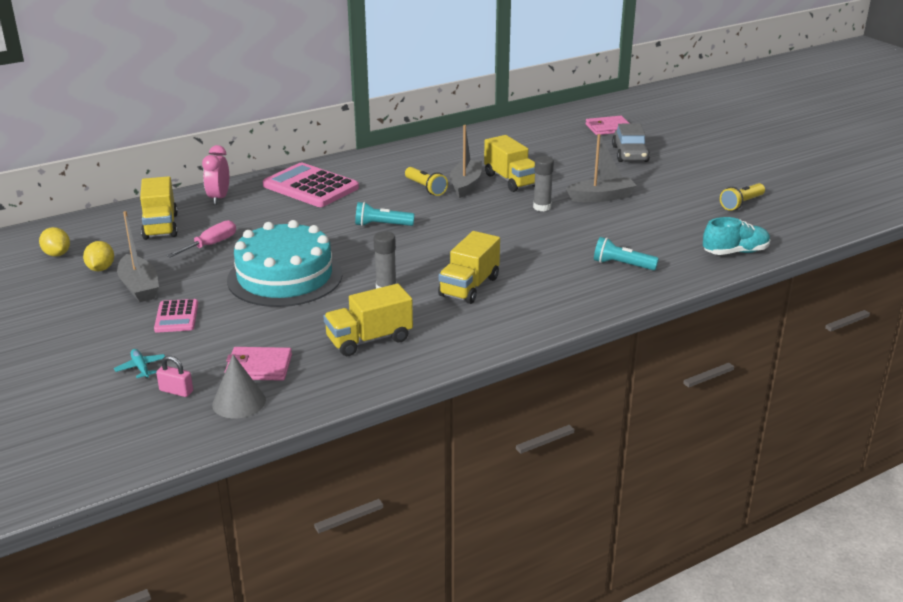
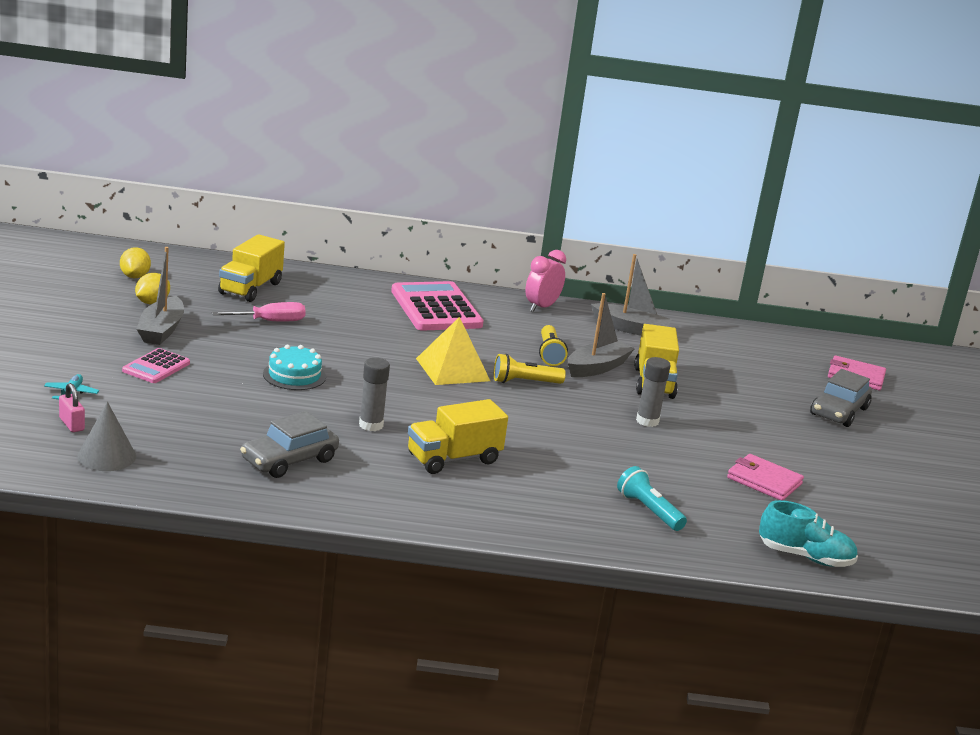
camera: 30 degrees right, 5 degrees down
pink clock [202,145,229,205] -> pink clock moved to [525,250,566,312]
pink wallet [224,347,292,381] -> pink wallet moved to [727,454,804,500]
turquoise cake [227,220,342,307] -> turquoise cake [263,345,326,390], size x0.48
yellow truck [323,284,413,356] -> grey car [240,411,339,478]
turquoise flashlight [355,202,415,226] -> yellow pyramid [416,317,490,385]
grey boat [566,134,637,202] -> grey boat moved to [591,254,672,336]
yellow flashlight [720,183,765,211] -> yellow flashlight moved to [494,354,566,384]

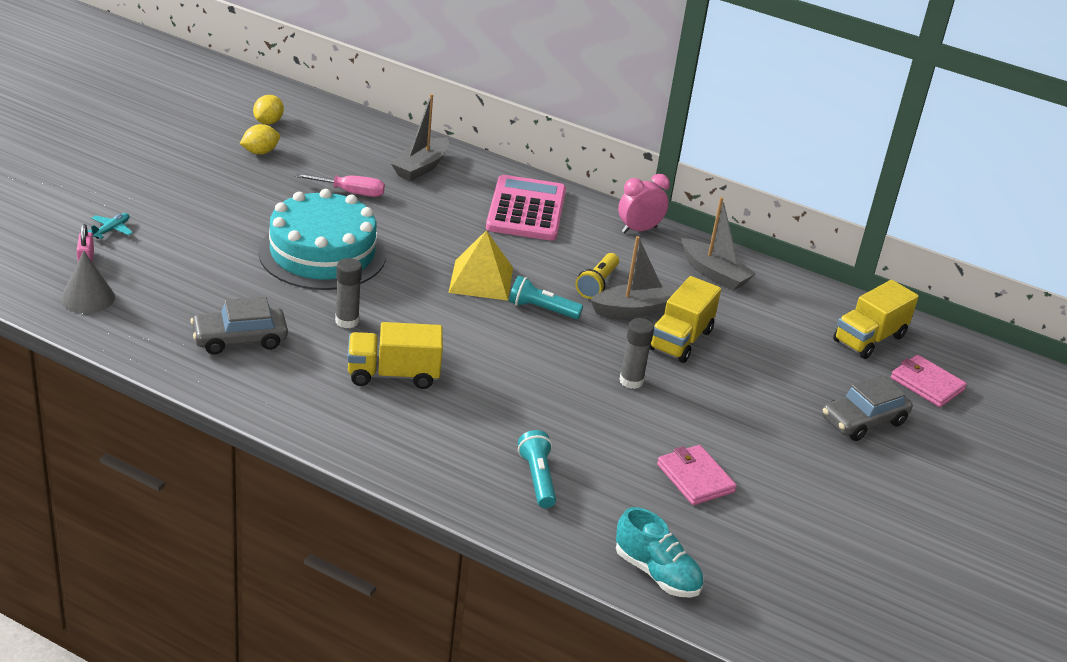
camera: 25 degrees right, 10 degrees up
pink calculator [122,348,190,383] -> none
grey boat [137,247,184,345] -> grey boat moved to [391,94,449,181]
yellow truck [218,234,285,302] -> yellow truck moved to [833,280,919,359]
turquoise cake [263,345,326,390] -> turquoise cake [258,189,386,290], size x2.08
yellow flashlight [494,354,566,384] -> turquoise flashlight [509,276,583,319]

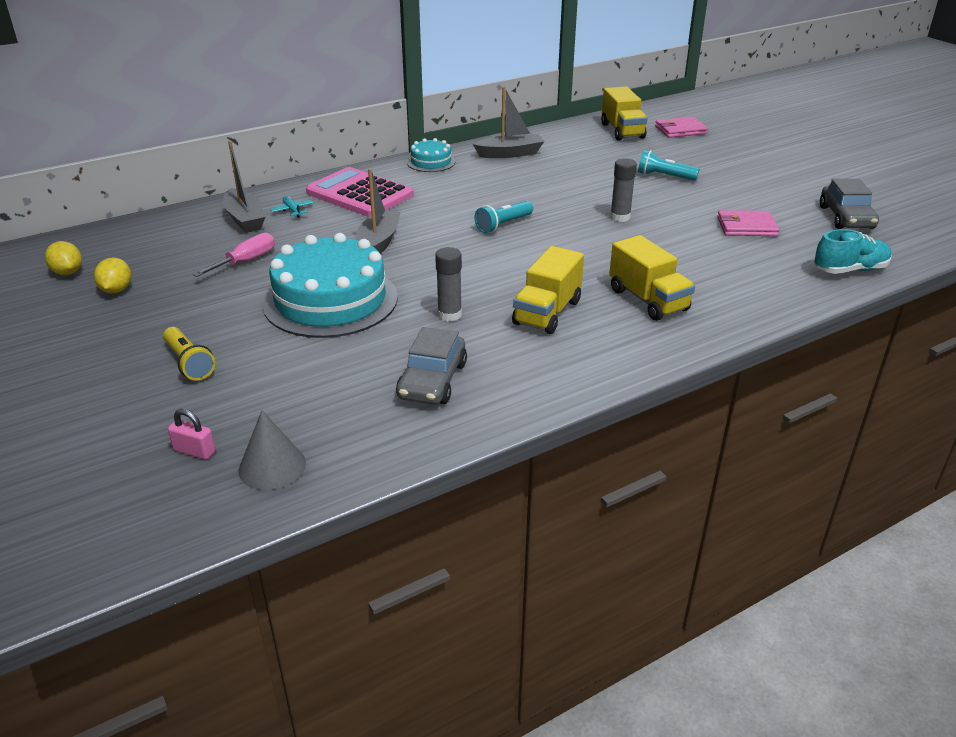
camera: 55 degrees left, 0 degrees up
turquoise plane [87,213,133,239] -> turquoise plane moved to [270,196,314,218]
yellow pyramid [448,230,513,301] -> none
turquoise flashlight [518,430,556,508] -> turquoise flashlight moved to [638,150,699,181]
yellow flashlight [575,253,619,299] -> yellow flashlight moved to [163,327,215,381]
grey boat [590,236,675,318] -> grey boat moved to [356,168,401,253]
pink clock [618,174,670,233] -> turquoise cake [407,138,455,172]
yellow truck [650,276,721,363] -> yellow truck moved to [609,235,695,321]
grey car [822,375,912,441] -> grey car moved to [820,179,879,229]

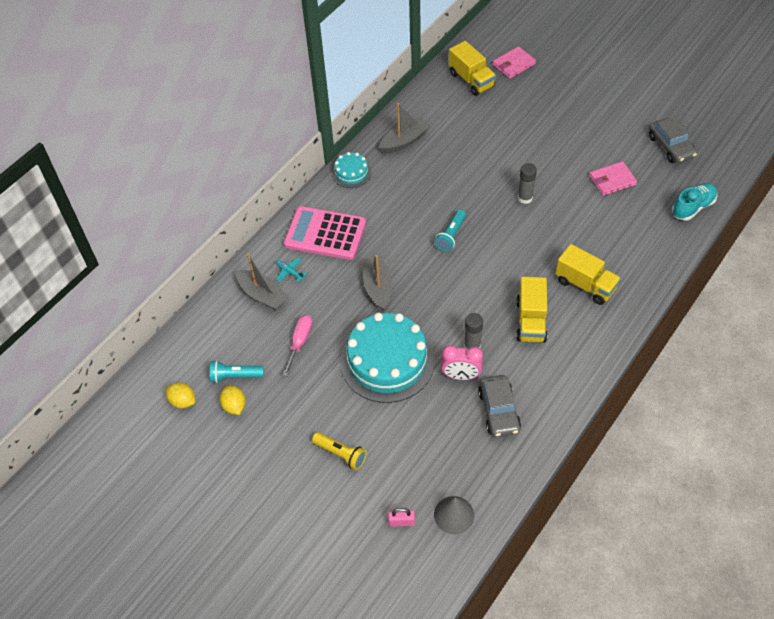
camera: 20 degrees left, 20 degrees up
turquoise flashlight [638,150,699,181] -> turquoise flashlight moved to [210,360,264,383]
none -> pink clock [441,345,483,380]

